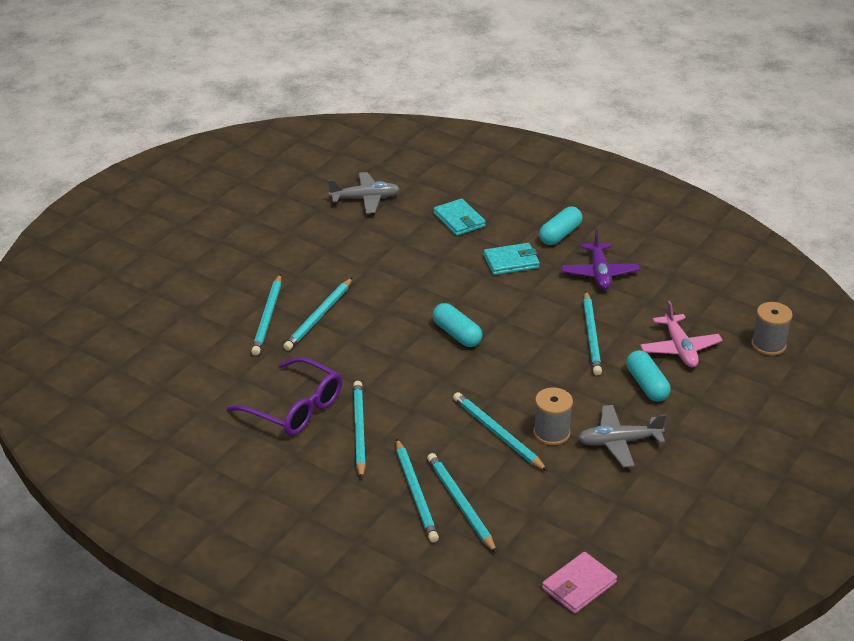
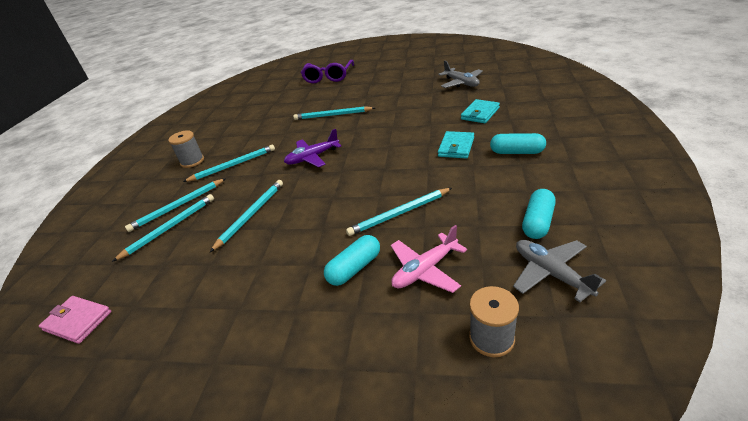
camera: 70 degrees right, 0 degrees up
purple glasses [227,357,342,436] -> purple glasses moved to [301,60,354,83]
turquoise pencil [251,274,281,356] -> none
turquoise capsule [432,303,482,347] -> turquoise capsule moved to [522,189,556,239]
turquoise wallet [484,243,540,275] -> turquoise wallet turned 60 degrees clockwise [438,131,474,159]
grey spool [533,387,573,445] -> grey spool moved to [168,130,204,168]
purple plane [561,229,640,290] -> purple plane moved to [284,129,341,167]
grey plane [578,405,666,468] -> grey plane moved to [513,240,606,302]

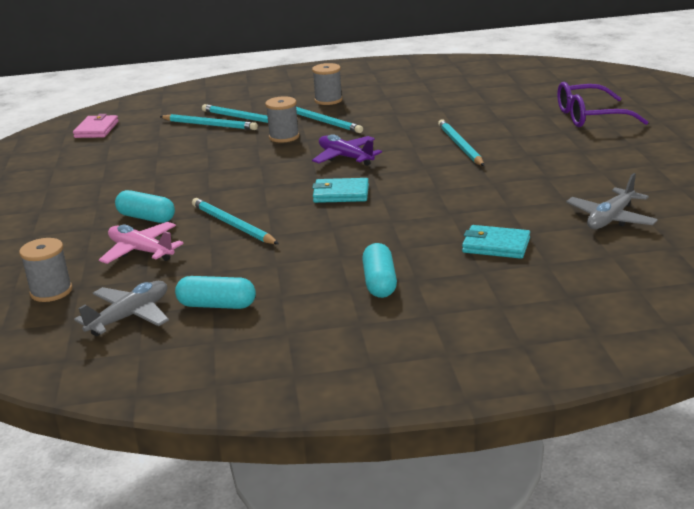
camera: 70 degrees right, 10 degrees down
turquoise pencil [210,180,283,252] -> none
turquoise wallet [438,131,474,159] -> turquoise wallet moved to [312,178,369,203]
none -> grey spool [265,96,299,143]

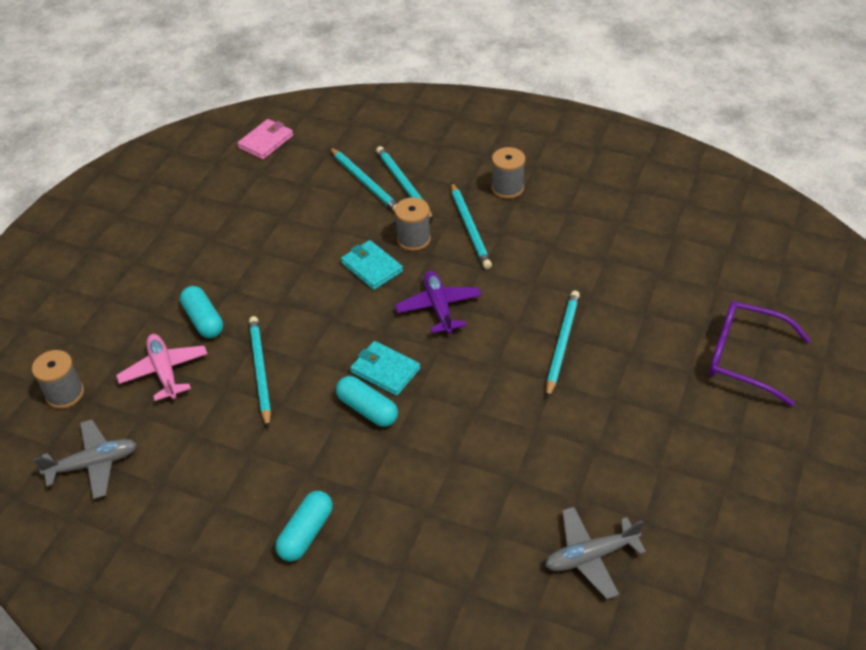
camera: 30 degrees right, 20 degrees up
turquoise capsule [175,276,256,309] -> turquoise capsule moved to [336,376,398,427]
turquoise wallet [462,225,530,259] -> turquoise wallet moved to [341,240,403,290]

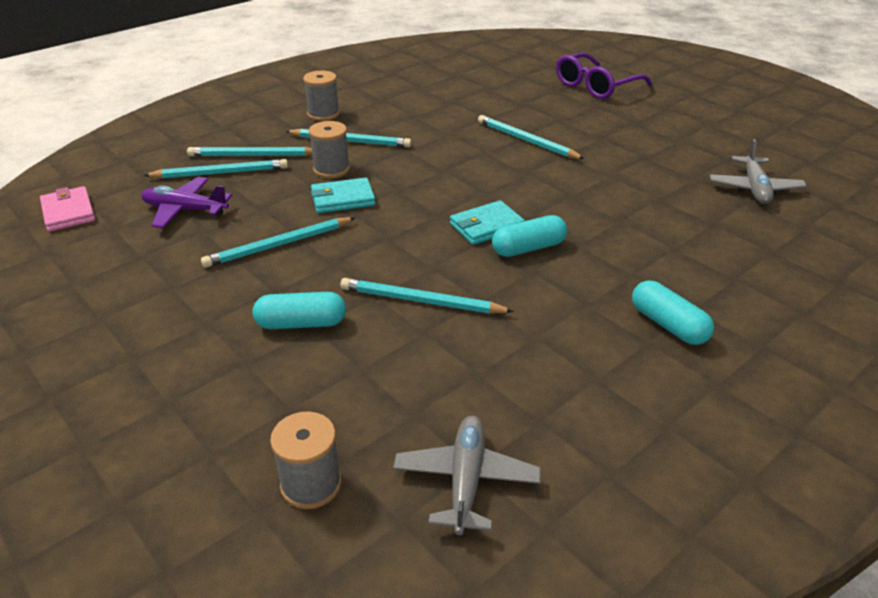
camera: 65 degrees left, 10 degrees down
pink plane [116,334,208,401] -> none
purple plane [395,271,482,334] -> purple plane moved to [141,177,232,228]
none -> turquoise pencil [201,217,355,268]

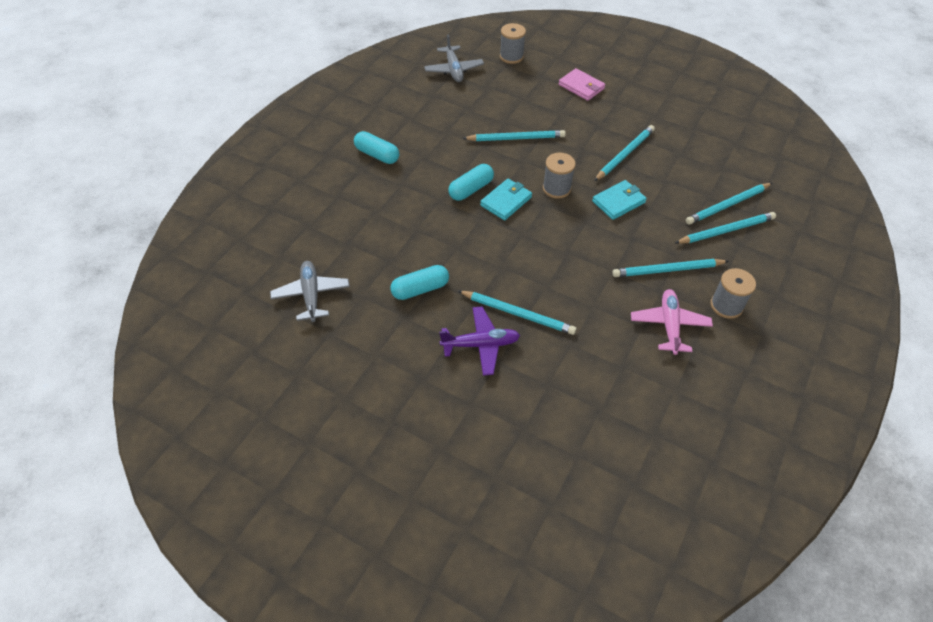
camera: 160 degrees right, 15 degrees up
pink wallet [40,186,95,232] -> pink wallet moved to [559,68,605,101]
purple plane [141,177,232,228] -> purple plane moved to [439,306,520,376]
turquoise capsule [253,292,346,329] -> turquoise capsule moved to [390,265,449,300]
grey spool [309,121,350,178] -> grey spool moved to [543,153,576,199]
purple glasses [556,53,652,99] -> none
none -> pink plane [631,289,713,355]

